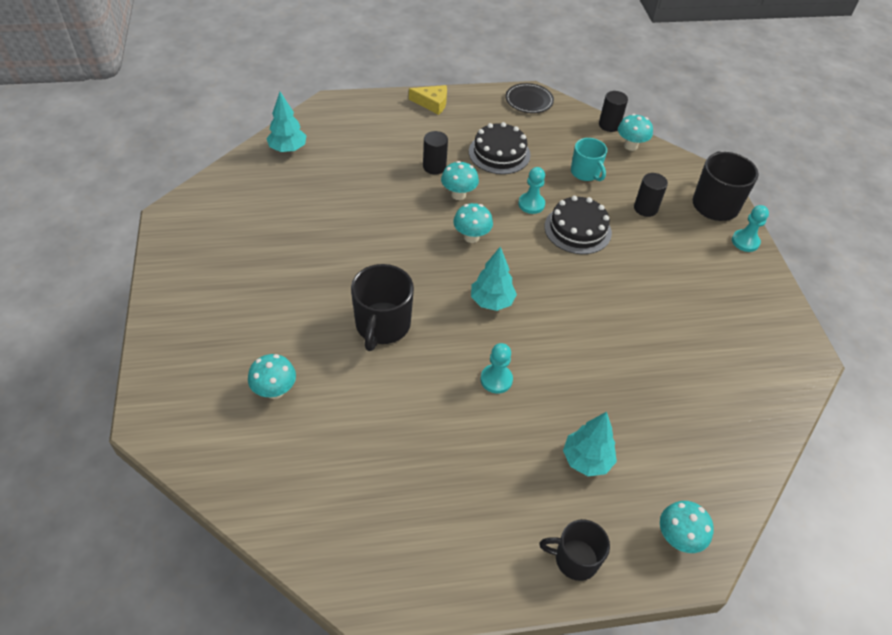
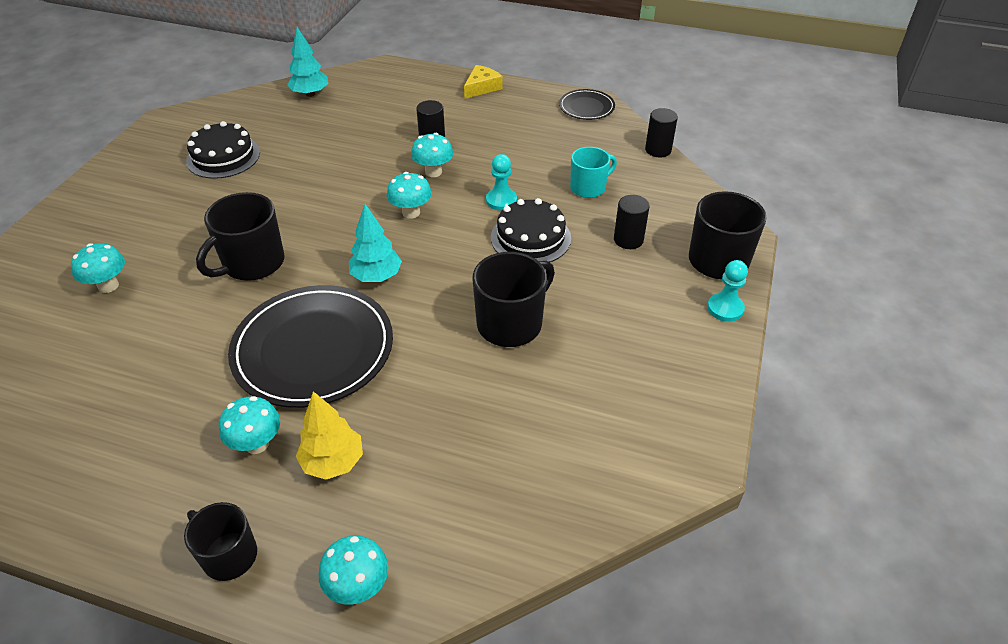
camera: 30 degrees right, 5 degrees down
yellow cheese [409,85,447,115] -> yellow cheese turned 90 degrees counterclockwise [464,65,503,99]
black cake [469,122,531,174] -> black cake moved to [186,121,260,179]
turquoise pawn [480,343,513,394] -> black plate [228,285,393,408]
turquoise tree [563,412,617,476] -> yellow tree [296,391,363,480]
turquoise mug [571,138,607,181] -> turquoise mug turned 120 degrees counterclockwise [570,147,617,198]
turquoise mushroom [618,114,653,151] -> turquoise mushroom moved to [219,396,280,454]
none -> black mug [472,252,555,347]

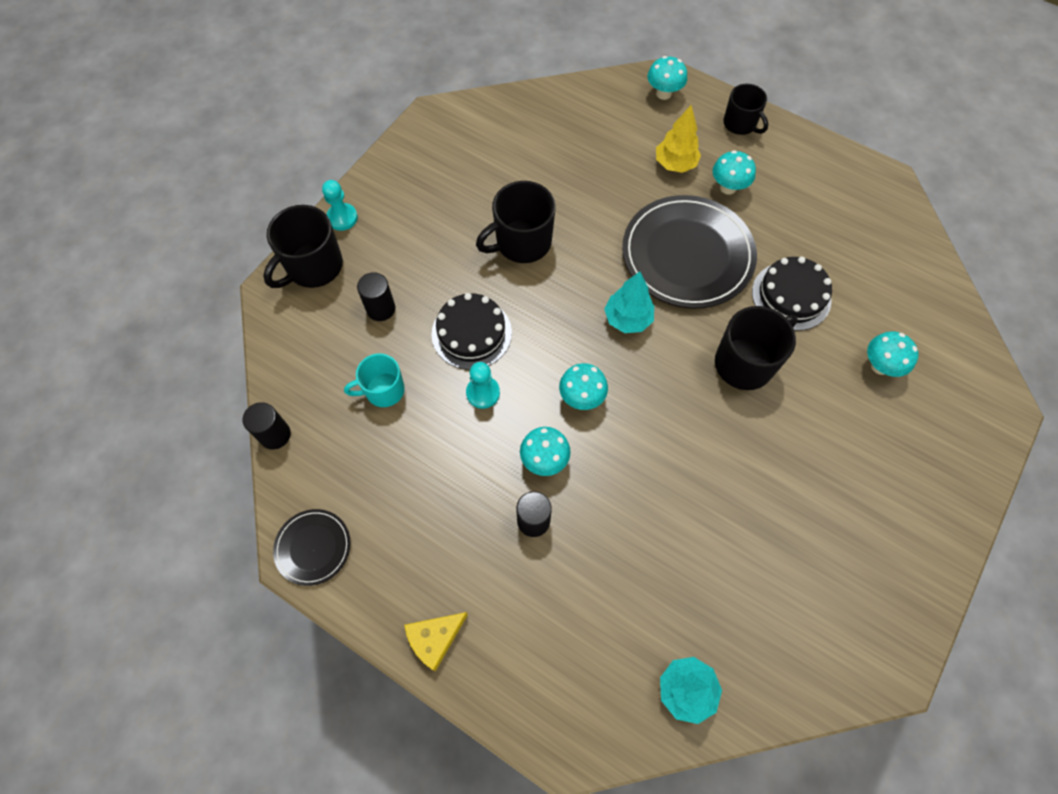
camera: 165 degrees left, 20 degrees up
black cake [186,121,260,179] -> black cake moved to [752,256,832,331]

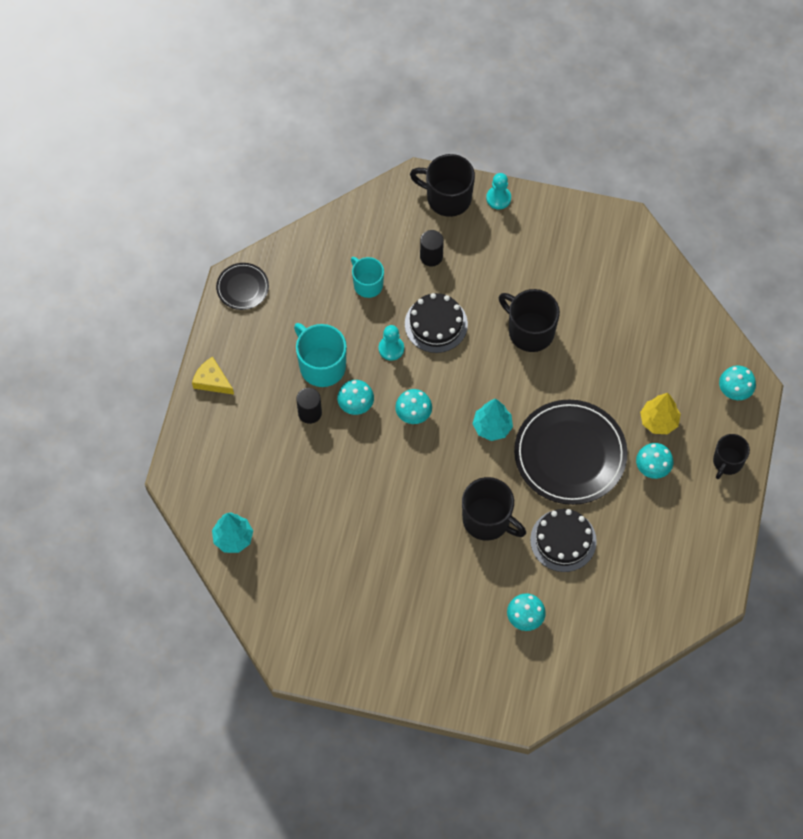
camera: 70 degrees right, 0 degrees up
black cylinder [242,402,291,450] -> none
none -> turquoise mug [294,323,347,387]

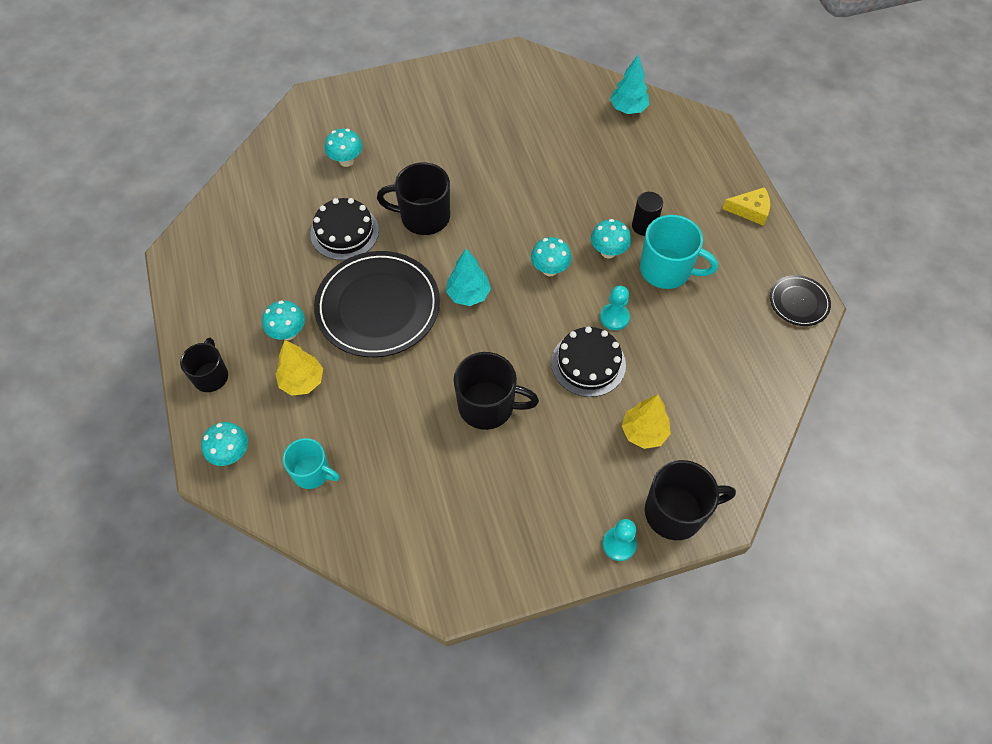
camera: 150 degrees right, 5 degrees down
turquoise mug [351,257,384,298] -> turquoise mug moved to [283,438,340,489]
black cylinder [420,230,444,266] -> yellow tree [622,394,671,449]

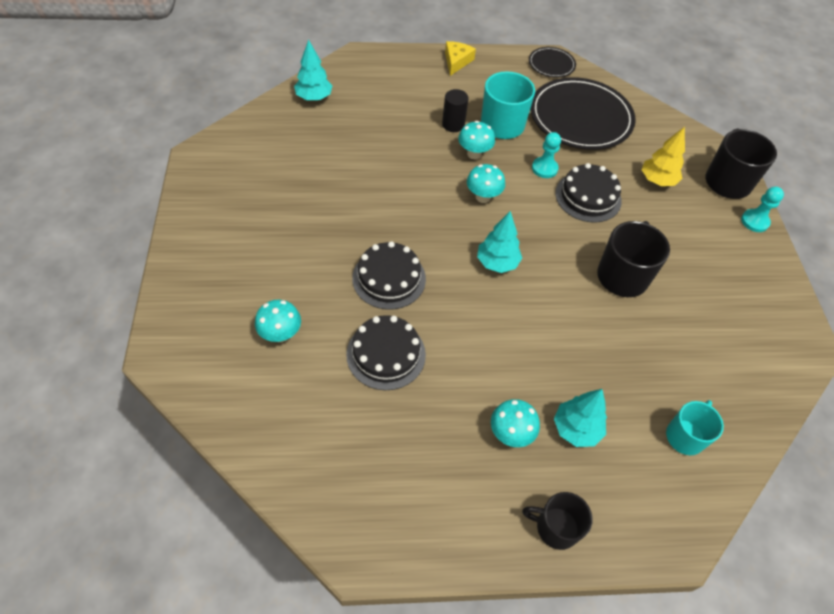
camera: 80 degrees left, 5 degrees down
turquoise mushroom [201,422,248,466] -> none
yellow tree [275,340,323,396] -> turquoise tree [554,389,607,447]
black plate [314,251,440,357] -> black plate moved to [530,77,636,150]
black mug [377,162,450,235] -> black cake [352,241,426,310]

